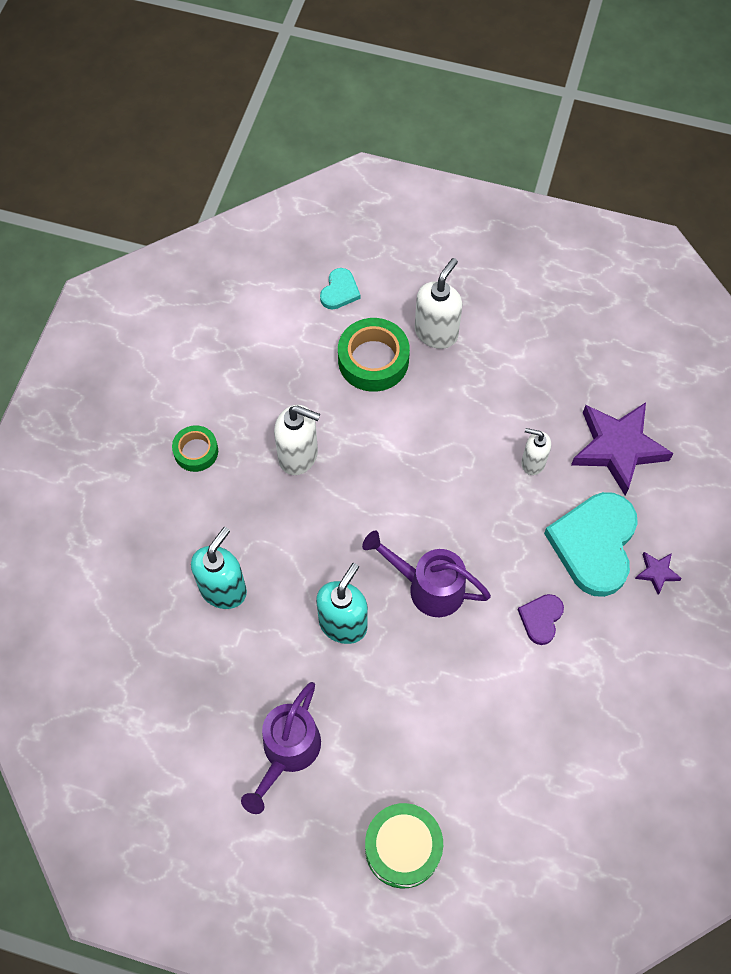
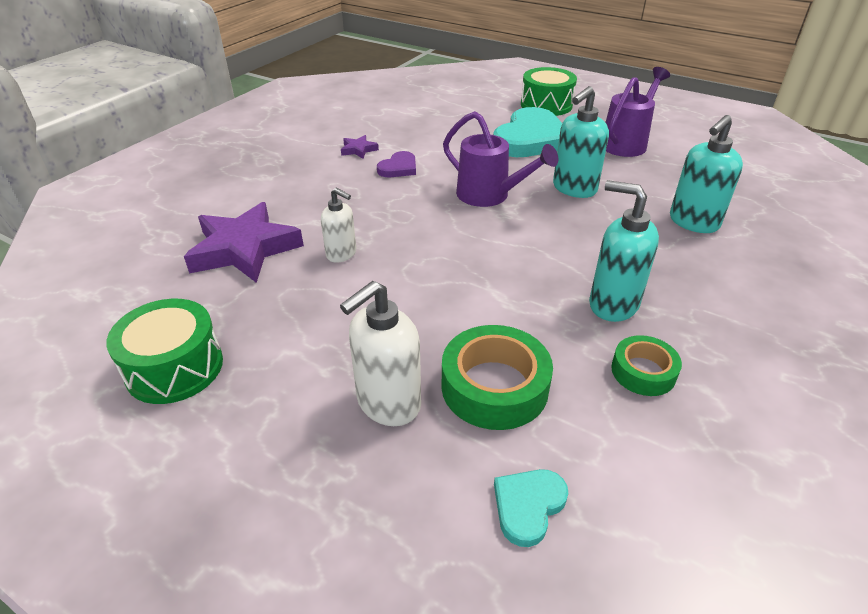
camera: 165 degrees left, 25 degrees down
green tape [172,425,218,472] -> green tape moved to [611,335,682,396]
white soap dispenser [274,405,320,475] -> turquoise soap dispenser [589,180,659,322]
turquoise heart [544,492,638,597] -> turquoise heart moved to [493,107,562,157]
purple star [635,552,682,595] -> purple star moved to [341,135,379,159]
none -> green drum [106,299,223,404]

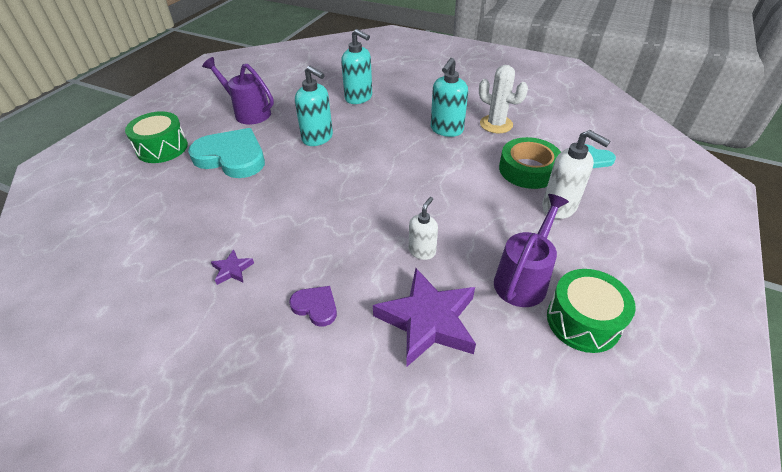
camera: 95 degrees left, 5 degrees up
purple heart [377,151,416,177] -> purple heart moved to [289,286,337,327]
purple watering can [443,111,559,207] -> purple watering can moved to [494,194,569,307]
green tape [611,335,682,396] -> white cactus [479,65,528,133]

